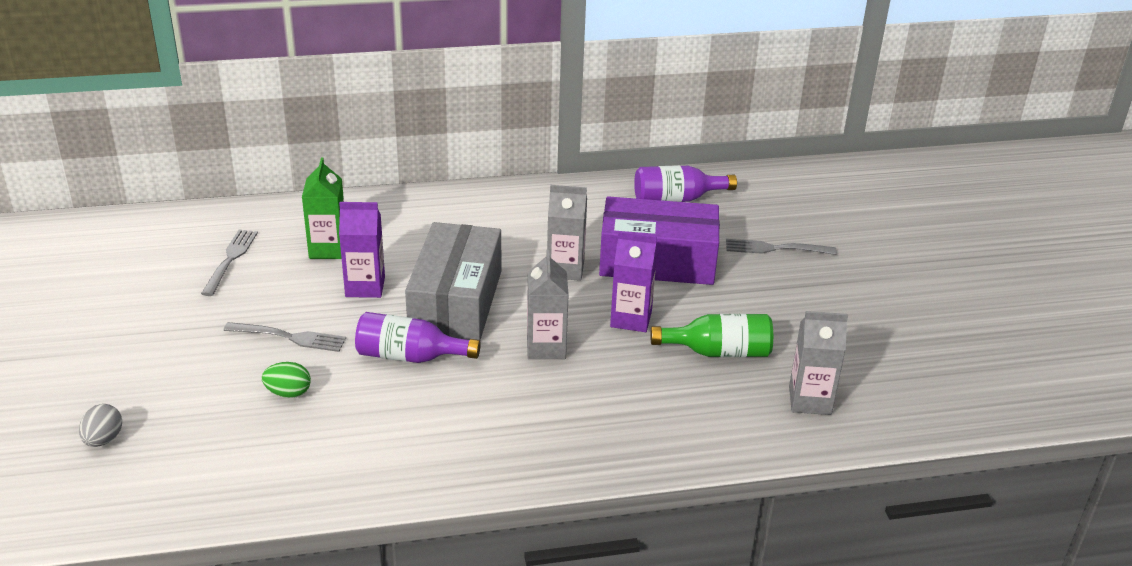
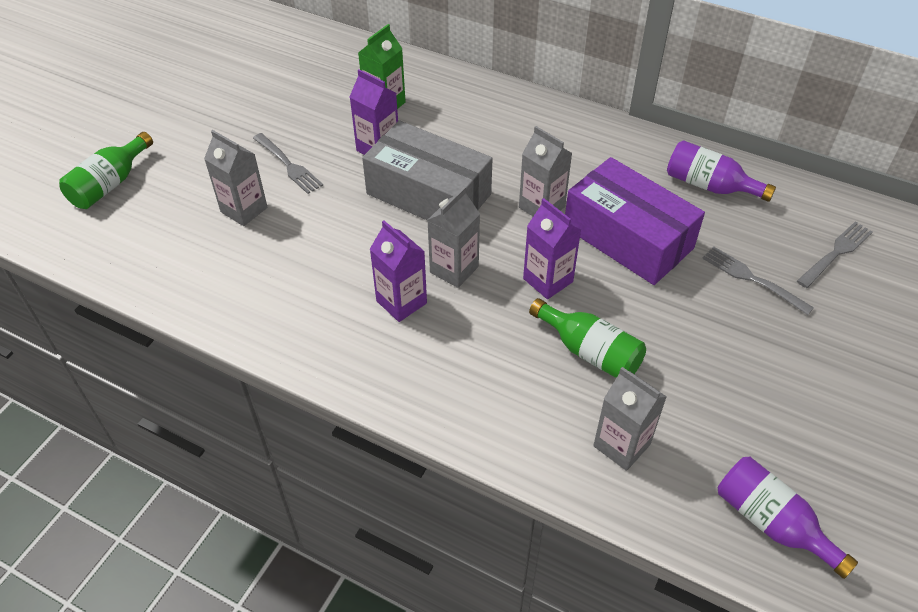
camera: 40 degrees right, 15 degrees up
grey egg [79,404,122,447] -> green bottle [59,132,153,209]
grey fork [201,230,258,296] -> grey fork moved to [797,222,873,288]
green egg [262,362,311,398] -> grey carton [204,130,268,226]
purple bottle [355,312,481,363] -> purple bottle moved to [718,457,858,579]
grey box [405,222,501,340] -> grey box turned 75 degrees clockwise [362,120,493,221]
none -> purple carton [370,220,427,322]

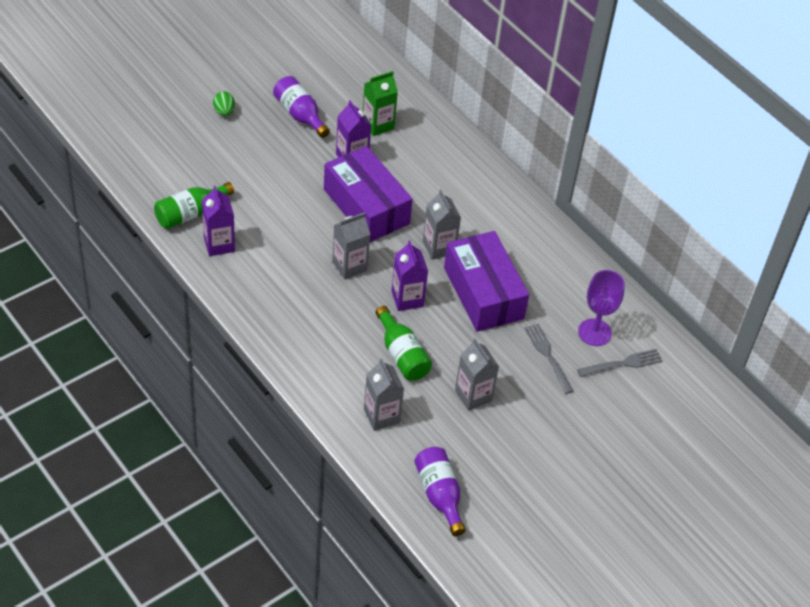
camera: 20 degrees right, 0 degrees up
green bottle [59,132,153,209] -> green bottle moved to [154,182,234,229]
grey carton [204,130,268,226] -> grey carton moved to [455,338,499,410]
grey fork [253,133,323,194] -> none
grey box [362,120,493,221] -> purple box [324,146,413,242]
purple carton [370,220,427,322] -> purple carton moved to [202,185,235,256]
purple bottle [667,140,776,202] -> purple bottle moved to [273,76,330,138]
none -> green egg [213,91,235,116]
none -> purple goblet [578,270,625,346]

